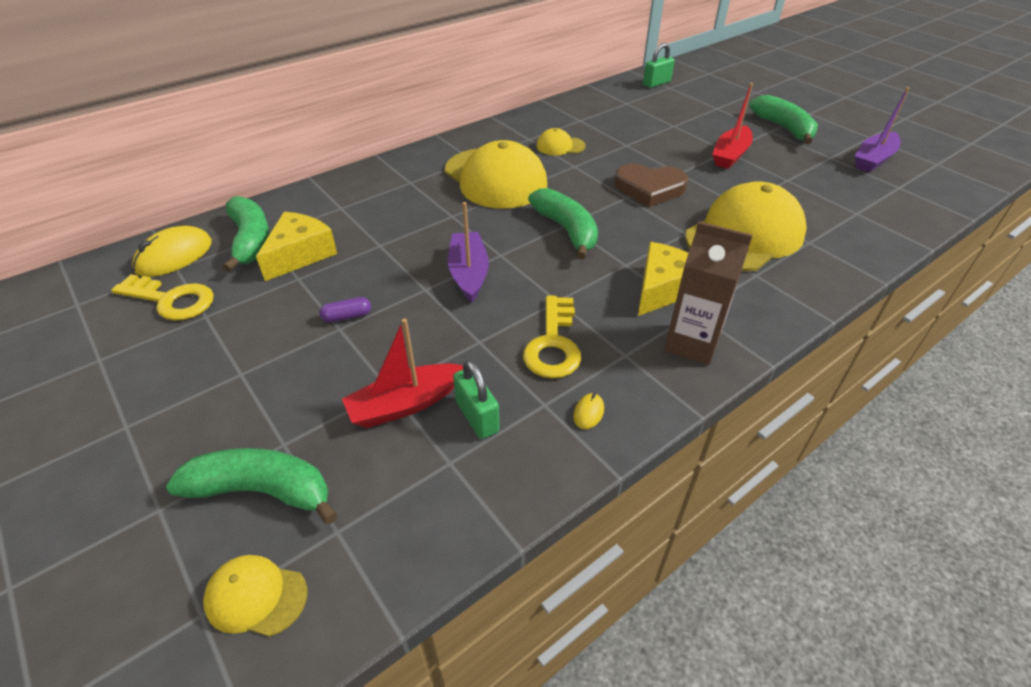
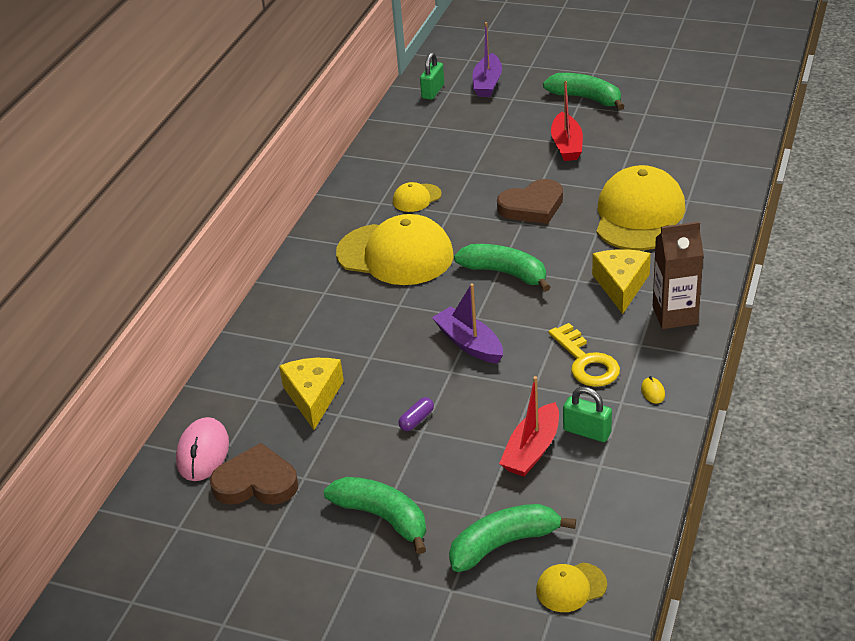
camera: 30 degrees left, 5 degrees down
yellow key [111,274,214,321] -> brown heart [210,443,298,505]
yellow mouse [132,226,212,277] -> pink mouse [176,417,229,481]
green banana [223,196,270,272] -> green banana moved to [324,477,426,554]
purple boat [855,87,909,173] -> purple boat moved to [473,22,502,97]

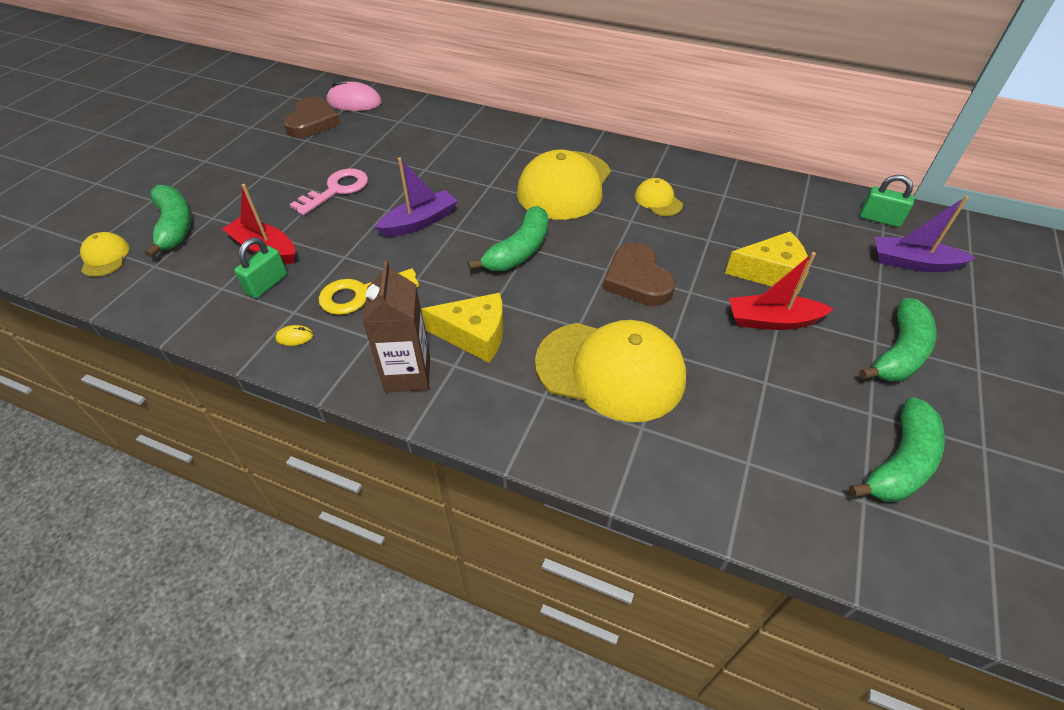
camera: 90 degrees right, 10 degrees up
yellow cheese [279,358,344,430] -> yellow cheese moved to [725,231,809,294]
green banana [324,477,426,554] -> green banana moved to [849,397,945,502]
purple capsule [398,397,434,431] -> pink key [289,168,368,215]

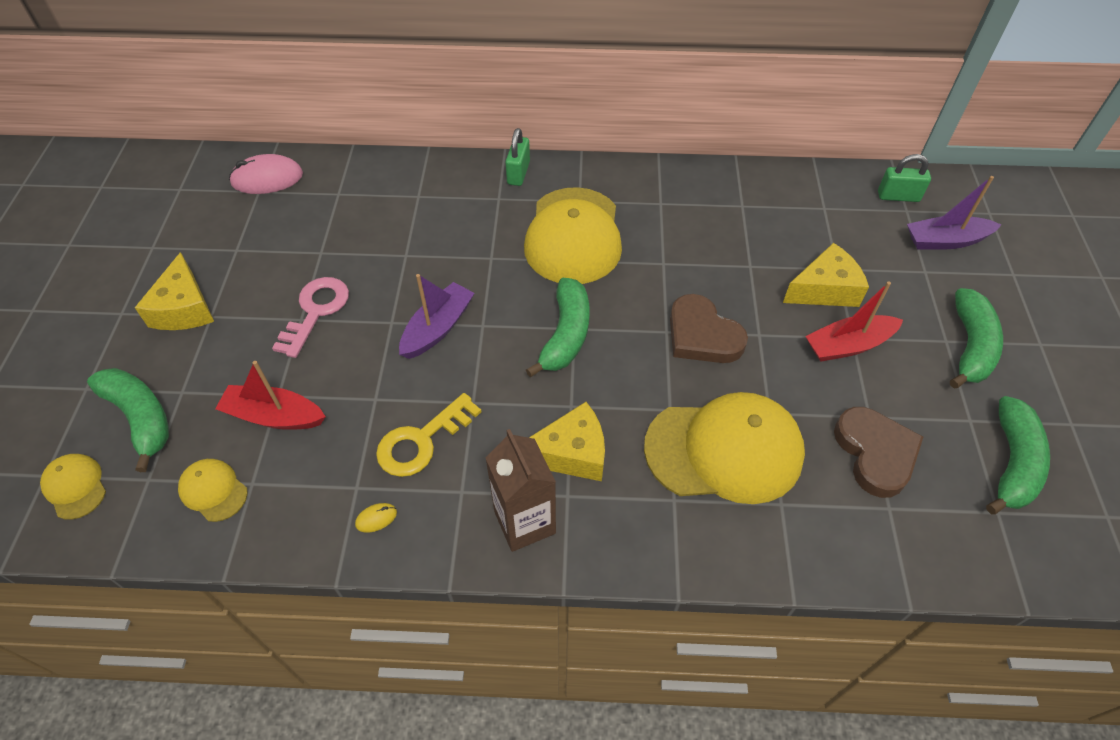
camera: 20 degrees left, 5 degrees up
green padlock [234,237,287,298] -> green padlock moved to [505,128,530,186]
brown heart [284,96,341,138] -> brown heart moved to [834,407,923,498]
yellow cap [635,178,683,216] -> yellow cap moved to [178,459,248,522]
none -> yellow cheese [135,252,214,330]

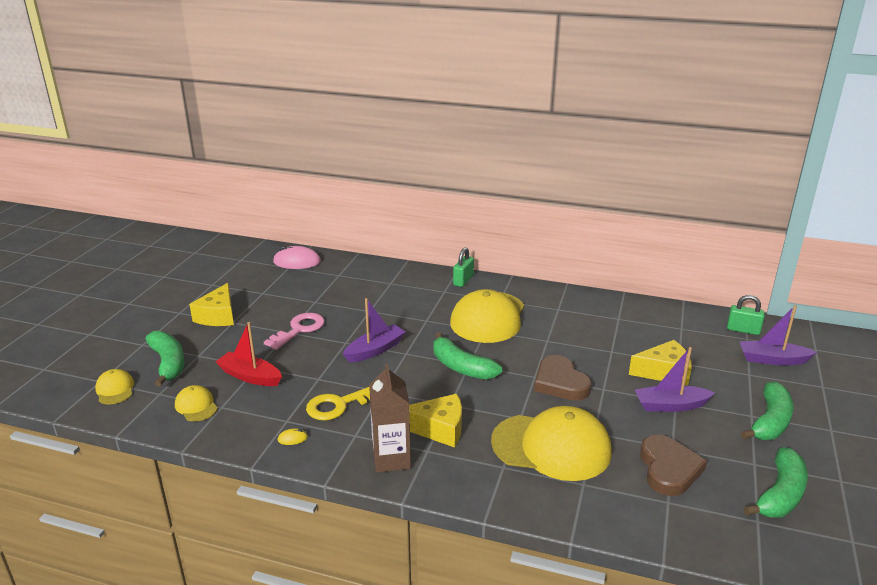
camera: 15 degrees right, 25 degrees down
green banana [526,278,590,377] -> green banana turned 105 degrees clockwise [433,332,502,380]
red boat [806,281,903,362] -> purple boat [634,347,716,412]

